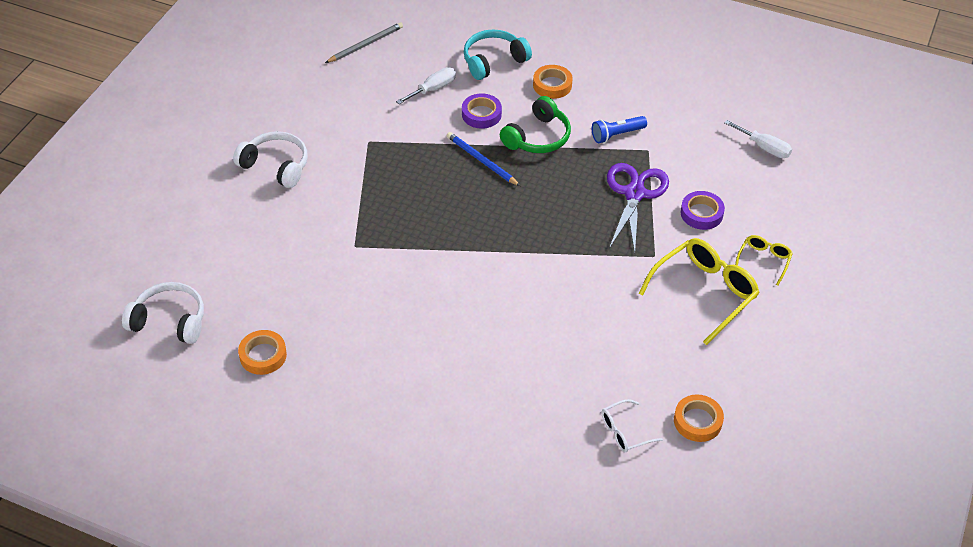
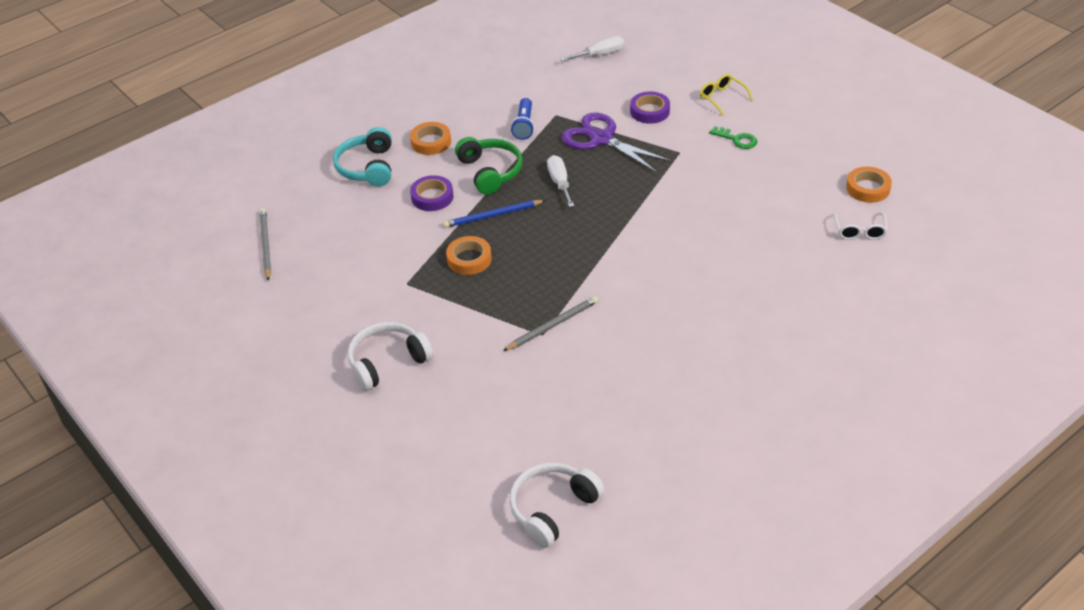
camera: 60 degrees left, 5 degrees down
orange tape [238,330,287,375] -> orange tape moved to [446,236,492,275]
white screwdriver [396,67,456,104] -> white screwdriver moved to [547,155,574,207]
yellow glasses [639,238,760,345] -> green key [709,126,758,149]
none -> grey pencil [503,296,599,351]

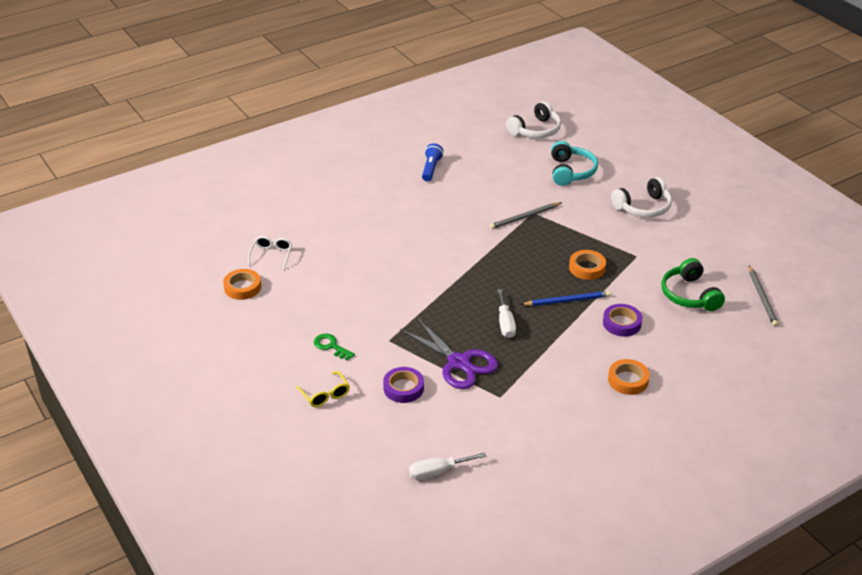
camera: 175 degrees left, 5 degrees down
turquoise headphones [333,127,391,187] -> turquoise headphones moved to [551,141,598,186]
green headphones [455,137,522,194] -> green headphones moved to [661,258,725,311]
blue flashlight [511,98,534,140] -> blue flashlight moved to [422,143,443,181]

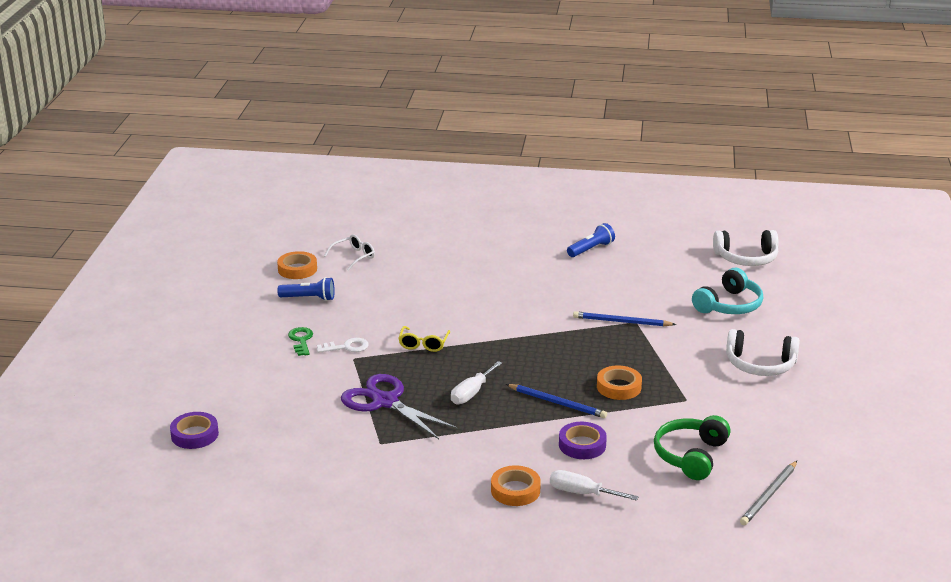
camera: 40 degrees right, 10 degrees down
yellow glasses [296,371,350,407] -> yellow glasses moved to [398,326,450,352]
purple tape [383,367,424,403] -> purple tape moved to [170,412,219,449]
purple scissors [400,318,498,389] -> purple scissors turned 135 degrees clockwise [341,374,458,439]
white screwdriver [409,452,486,480] -> white screwdriver moved to [550,470,639,501]
grey pencil [490,202,562,229] -> blue pencil [573,311,676,327]
none -> blue flashlight [277,277,335,301]
none -> white key [317,338,369,353]

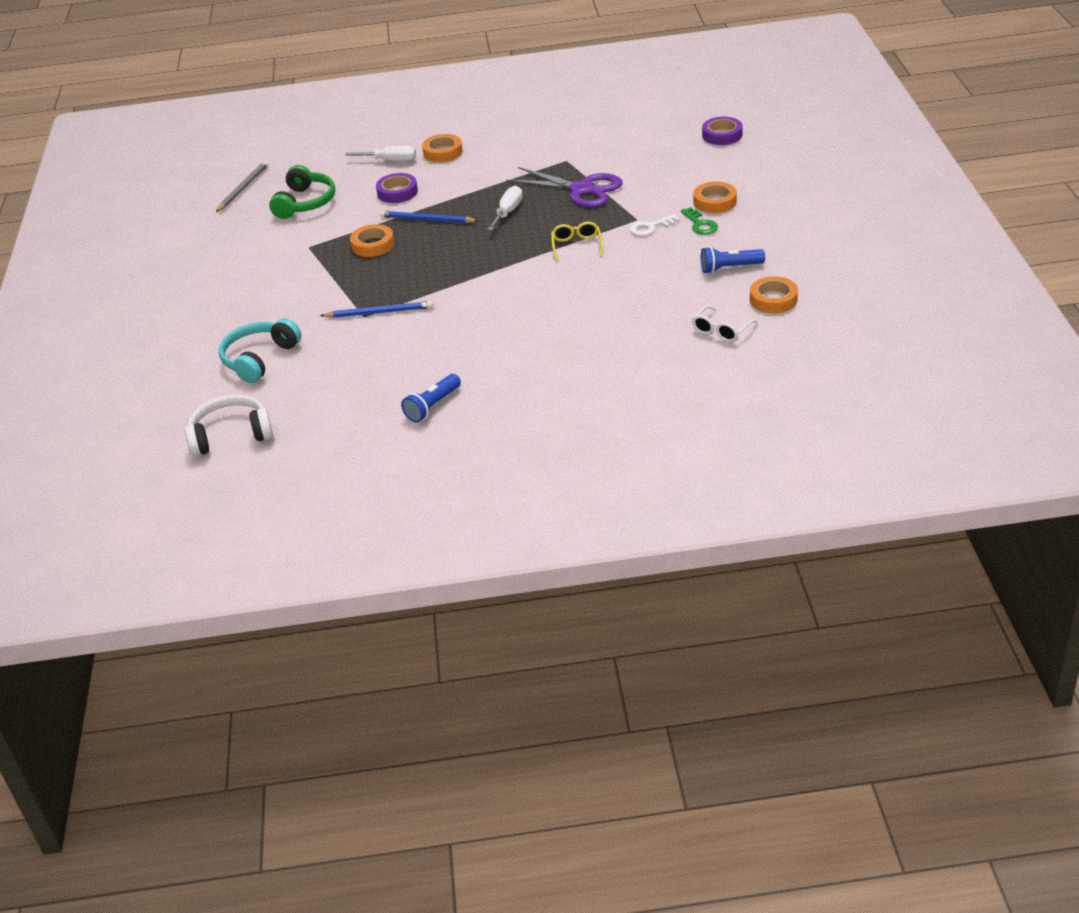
camera: 170 degrees right, 10 degrees up
white headphones [726,329,800,376] -> none
none -> orange tape [693,182,737,213]

